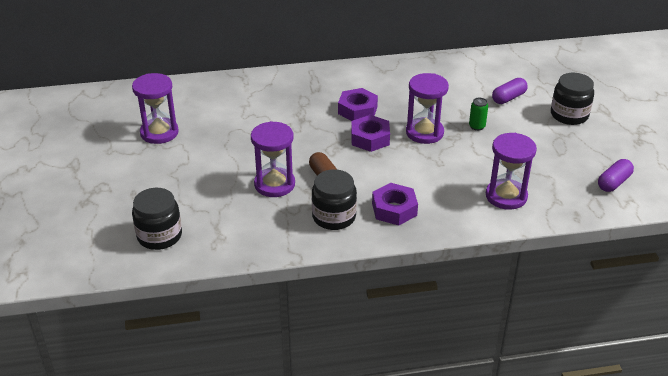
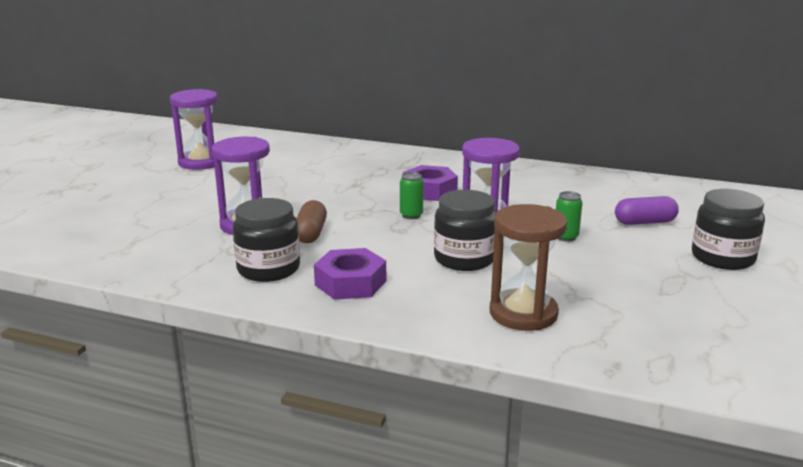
camera: 30 degrees right, 15 degrees down
black jar [132,188,182,250] -> black jar moved to [434,190,497,271]
purple nut [351,115,390,152] -> green can [400,172,424,219]
purple hourglass [486,133,537,210] -> brown hourglass [490,204,567,331]
purple capsule [598,159,634,192] -> none

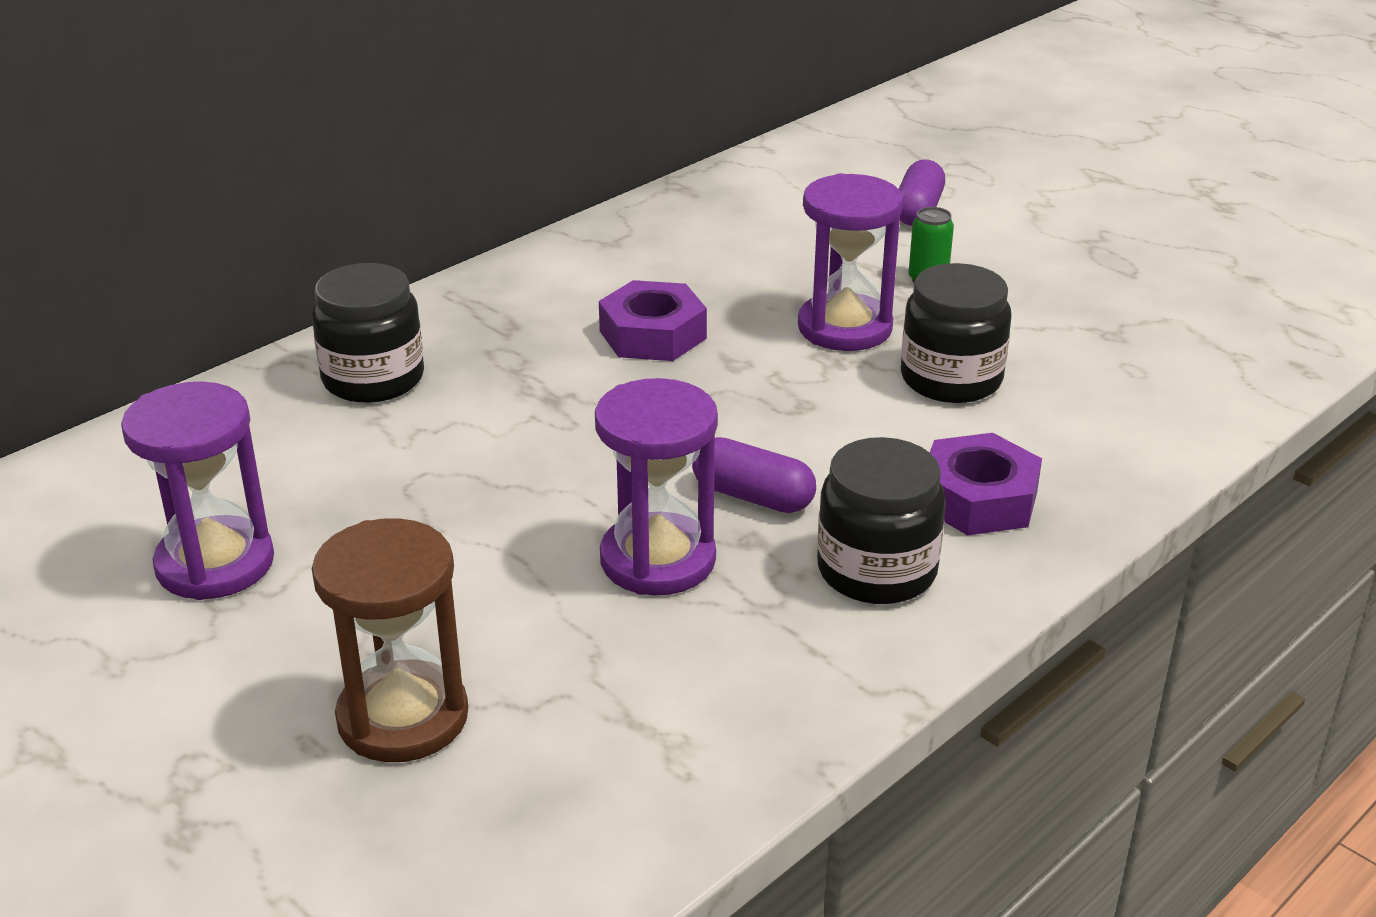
camera: 65 degrees left, 10 degrees up
brown capsule [296,200,327,243] -> purple capsule [692,437,816,513]
green can [400,172,424,219] -> none
brown hourglass [490,204,567,331] -> brown hourglass moved to [312,518,468,762]
black jar [692,189,765,270] -> black jar moved to [312,263,424,403]

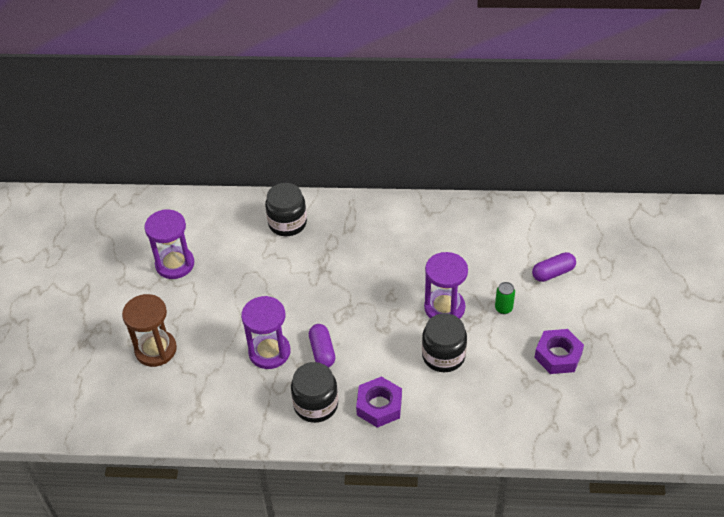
camera: 50 degrees right, 15 degrees up
purple nut [599,280,707,361] -> purple nut moved to [534,329,584,374]

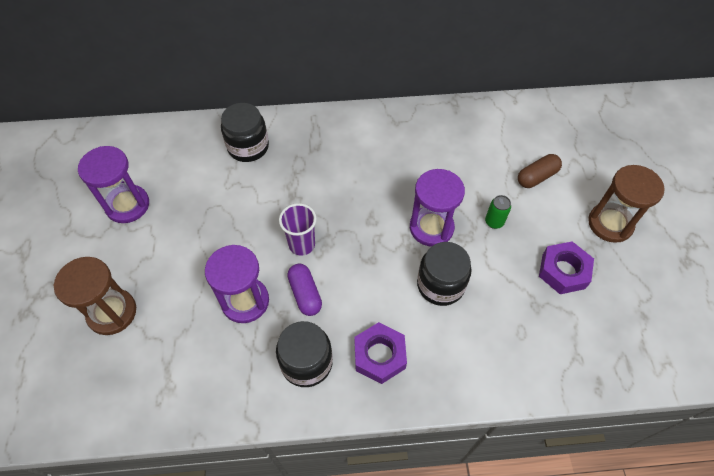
camera: 10 degrees left, 10 degrees up
purple capsule [532,252,576,282] -> brown capsule [518,154,562,188]
none -> purple cup [279,203,317,256]
none -> brown hourglass [588,165,665,243]

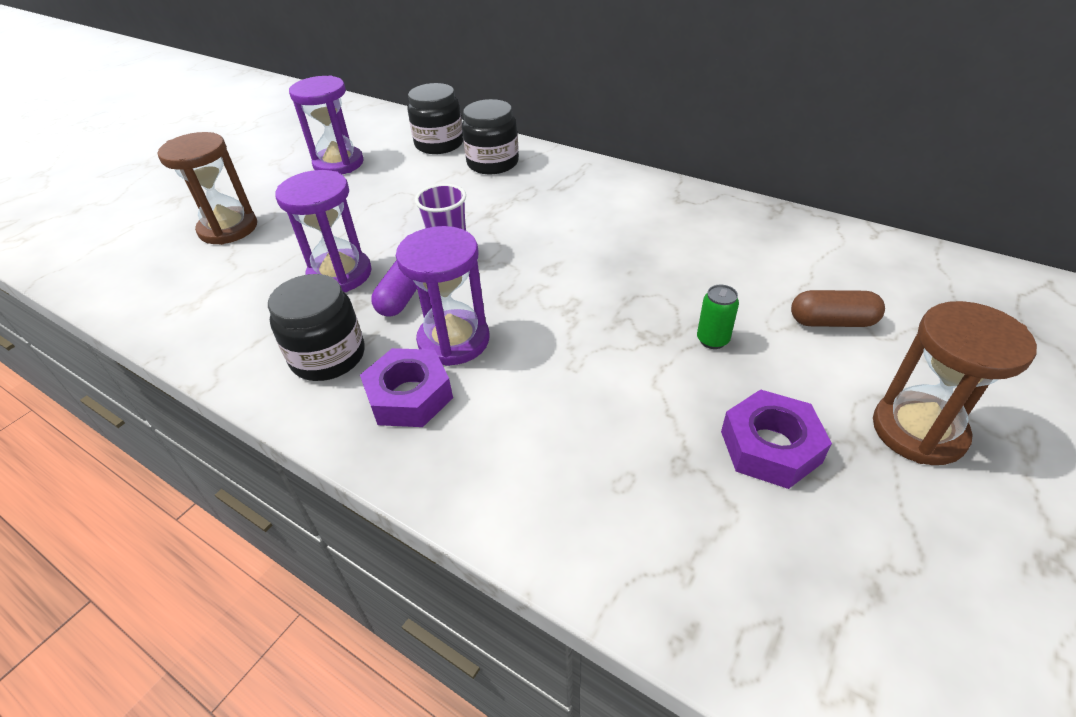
camera: 40 degrees right, 15 degrees down
purple hourglass [410,169,465,246] -> purple hourglass moved to [396,226,489,366]
black jar [417,242,472,306] -> black jar moved to [407,83,463,154]

